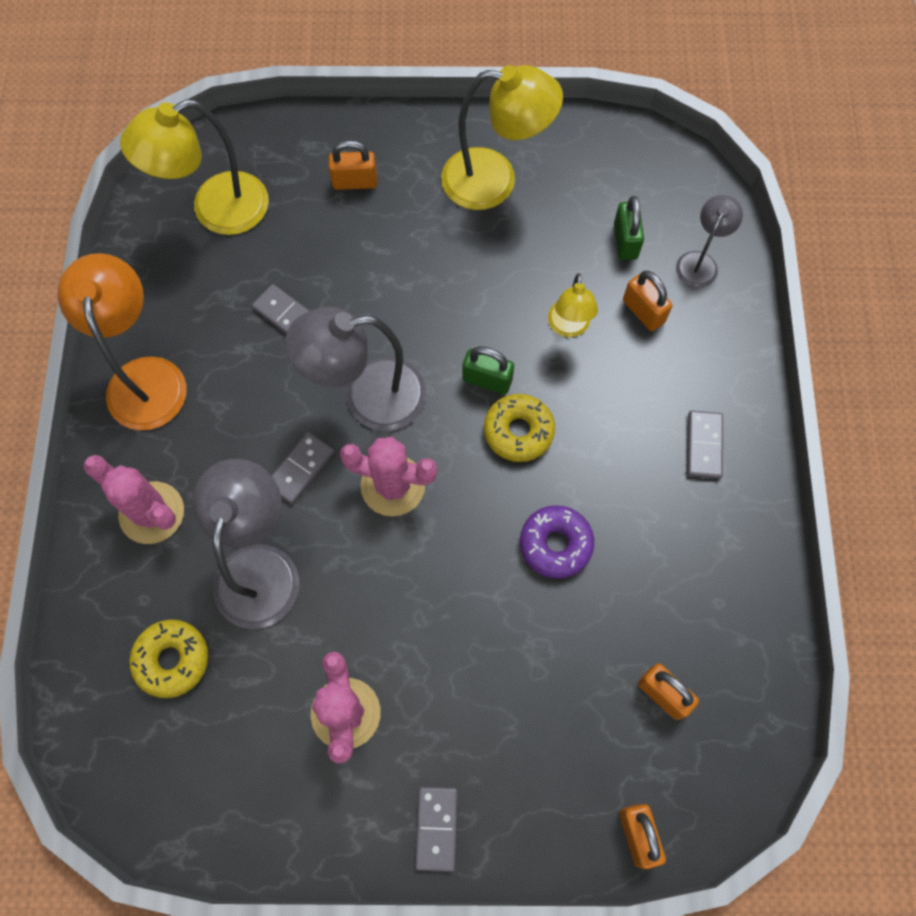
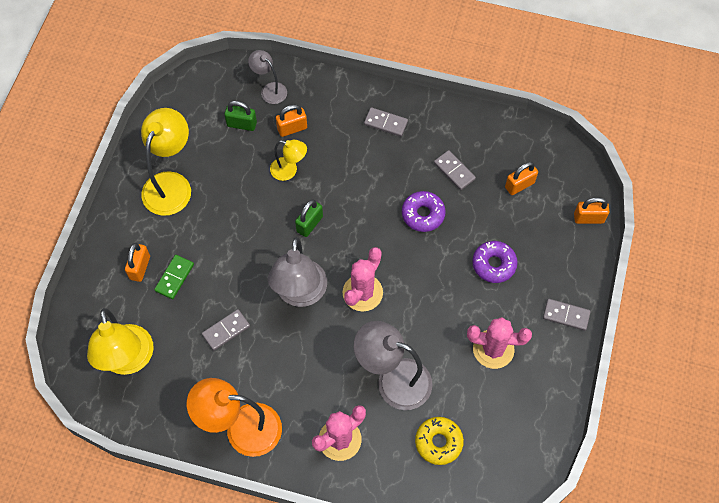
camera: 75 degrees left, 5 degrees down
grey domino [272,432,334,504] -> grey domino moved to [434,150,476,190]
yellow donut [484,394,555,462] -> none
none -> green domino [154,255,194,299]
none -> purple donut [472,241,518,283]

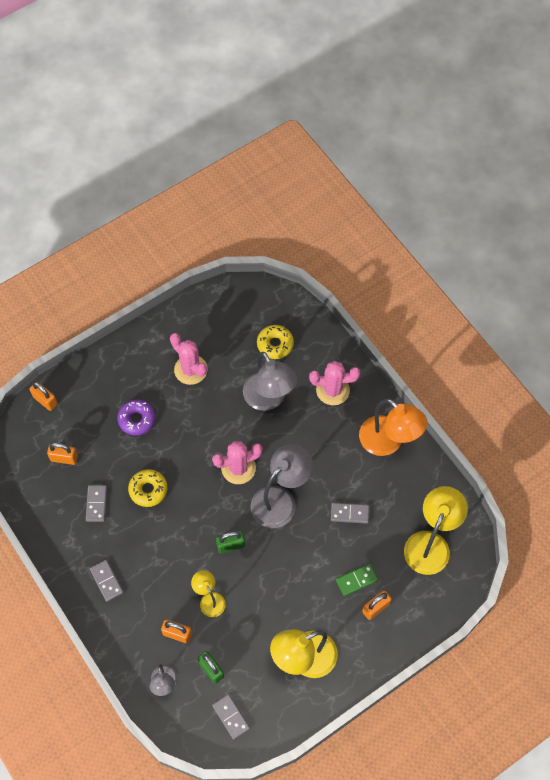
camera: 140 degrees left, 0 degrees up
purple donut [402,191,446,232] -> yellow donut [128,469,167,507]
grey domino [543,299,591,331] -> grey domino moved to [212,694,250,740]

